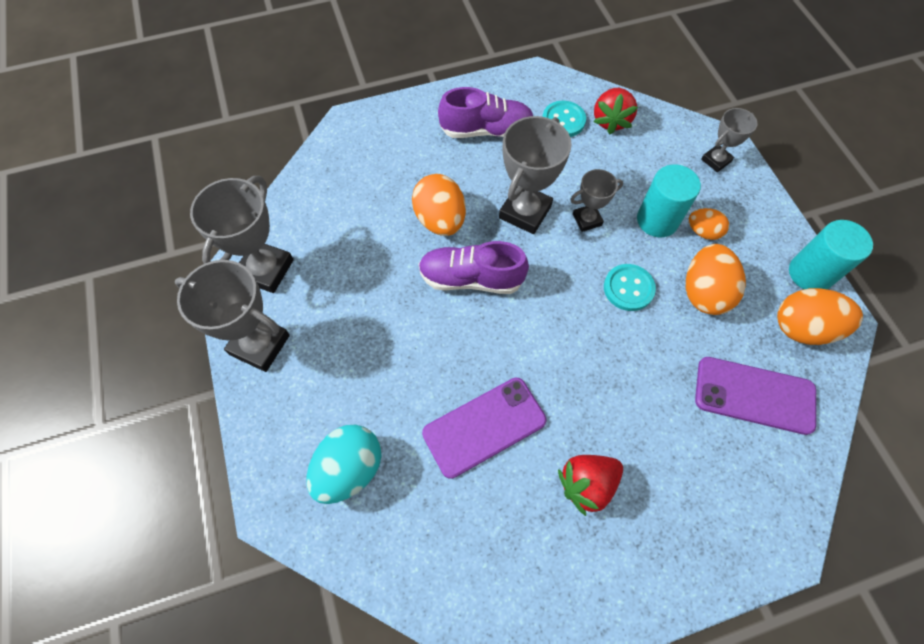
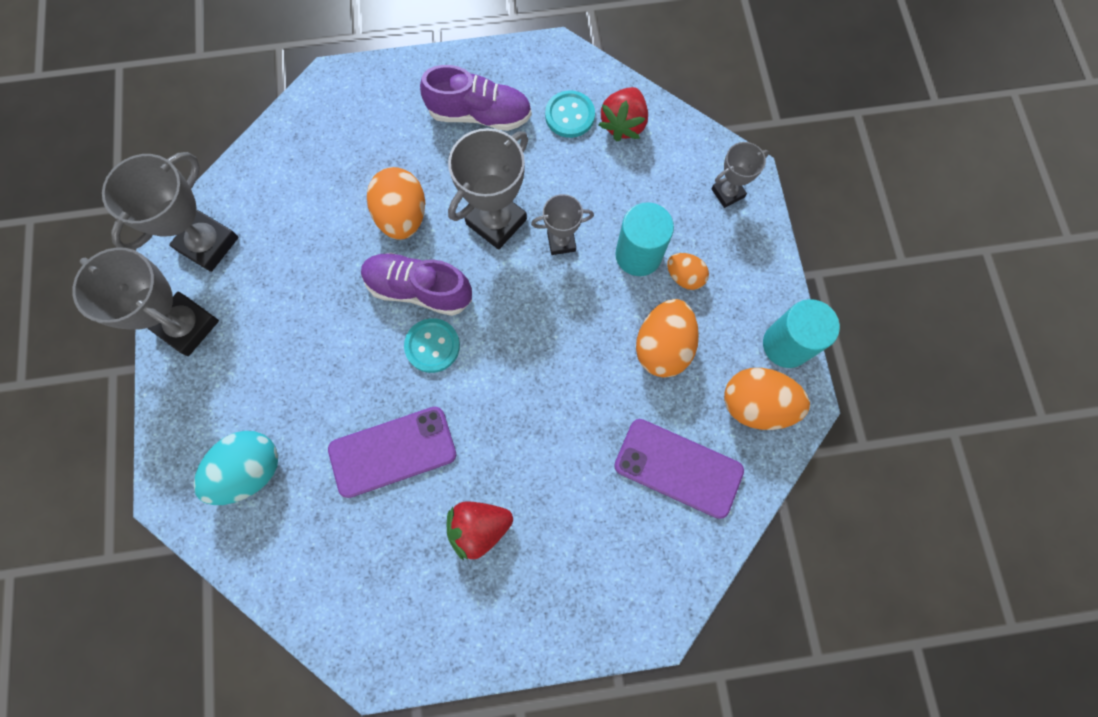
camera: 10 degrees right, 10 degrees up
turquoise button [604,264,656,311] -> turquoise button moved to [404,318,460,373]

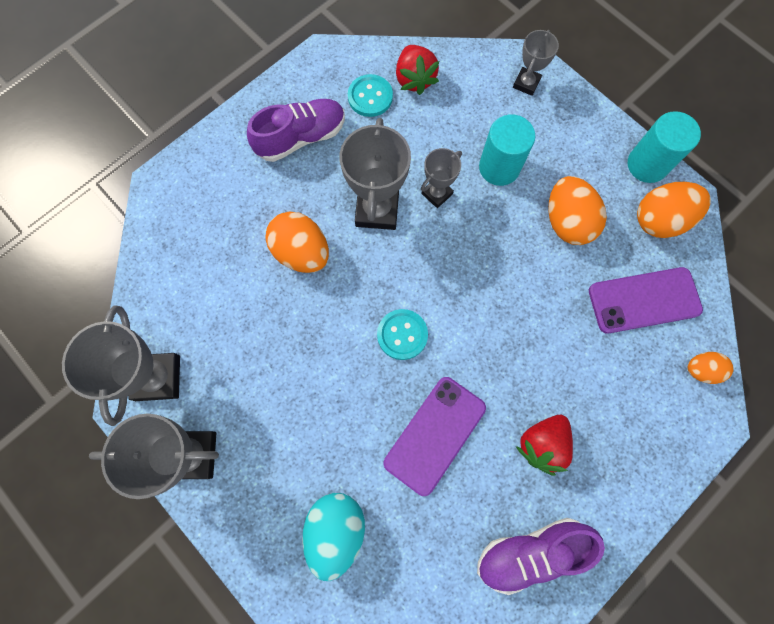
camera: 35 degrees left, 0 degrees up
purple shoe [361,253,472,316] -> purple shoe moved to [477,518,605,595]
orange egg [667,253,709,290] -> orange egg moved to [688,352,733,384]

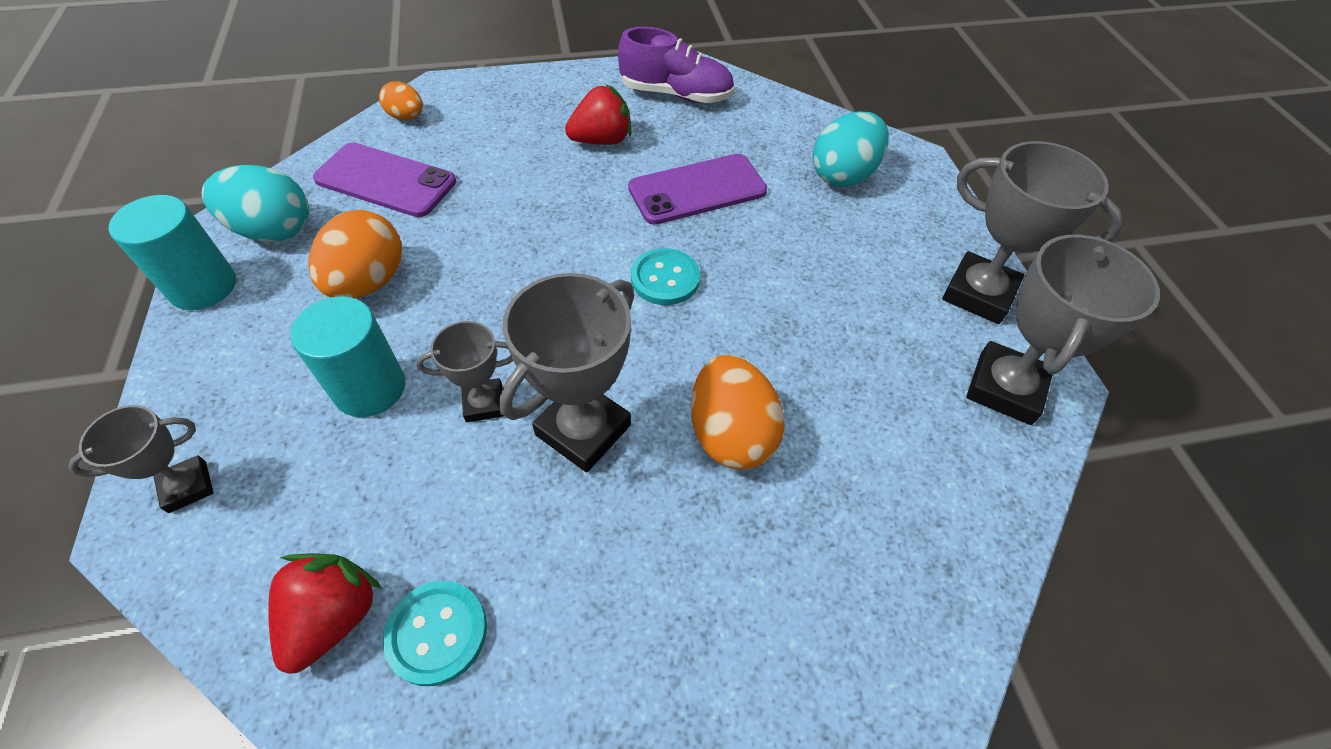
camera: 150 degrees left, 20 degrees down
purple shoe [247,99,345,162] -> none
orange egg [637,182,711,238] -> turquoise egg [202,165,309,242]

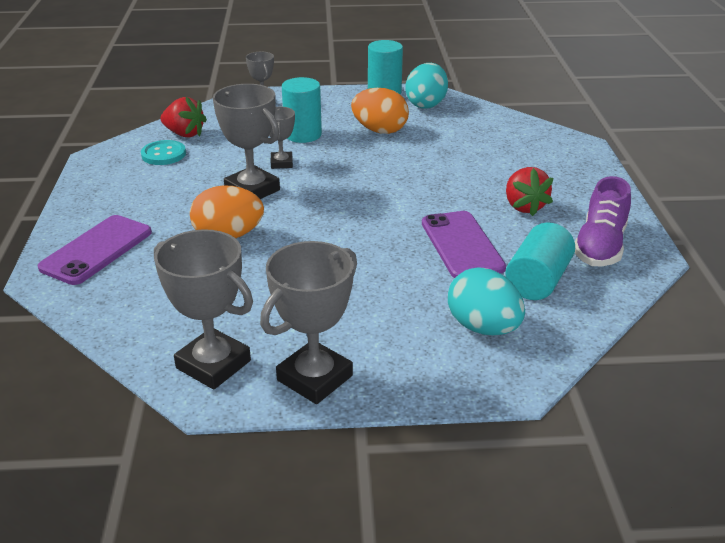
camera: 100 degrees right, 20 degrees down
purple phone [313,142,456,217] -> purple phone moved to [38,215,152,285]
orange egg [379,81,423,120] -> none
turquoise button [631,248,700,305] -> none
none -> turquoise cylinder [505,222,575,300]

